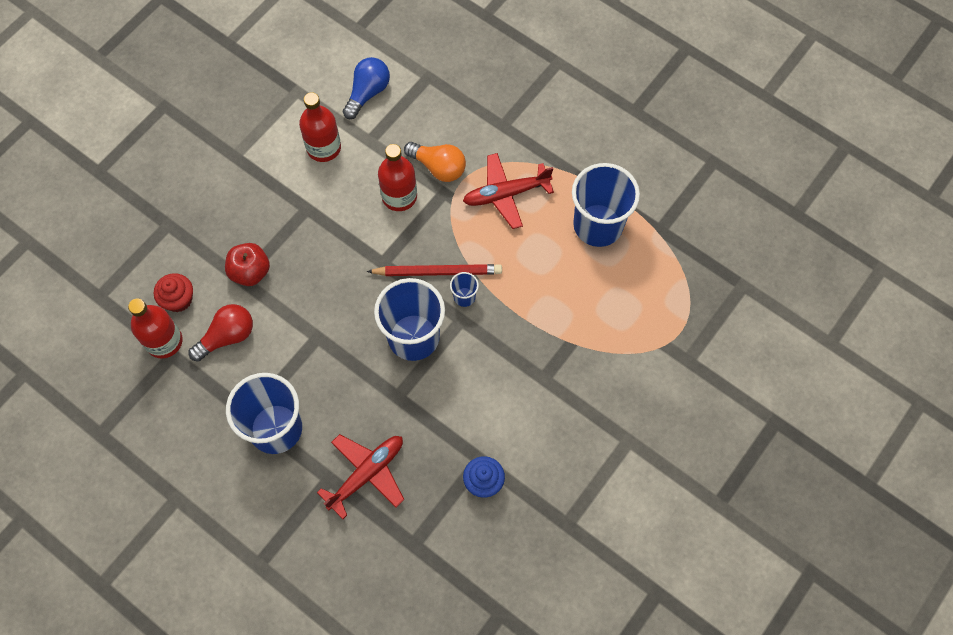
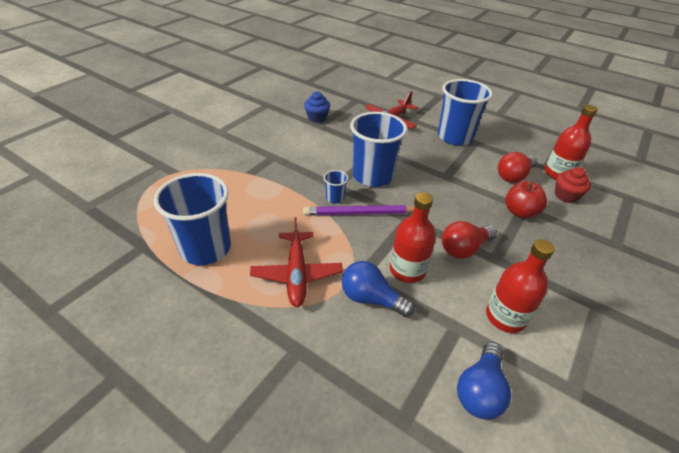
camera: 175 degrees right, 25 degrees down
red pencil [366,264,502,276] -> purple pencil [303,205,414,216]
orange light bulb [404,142,466,182] -> blue light bulb [342,261,415,317]
red plane [463,153,554,229] -> red plane turned 105 degrees clockwise [250,217,343,307]
none -> red light bulb [442,221,497,259]

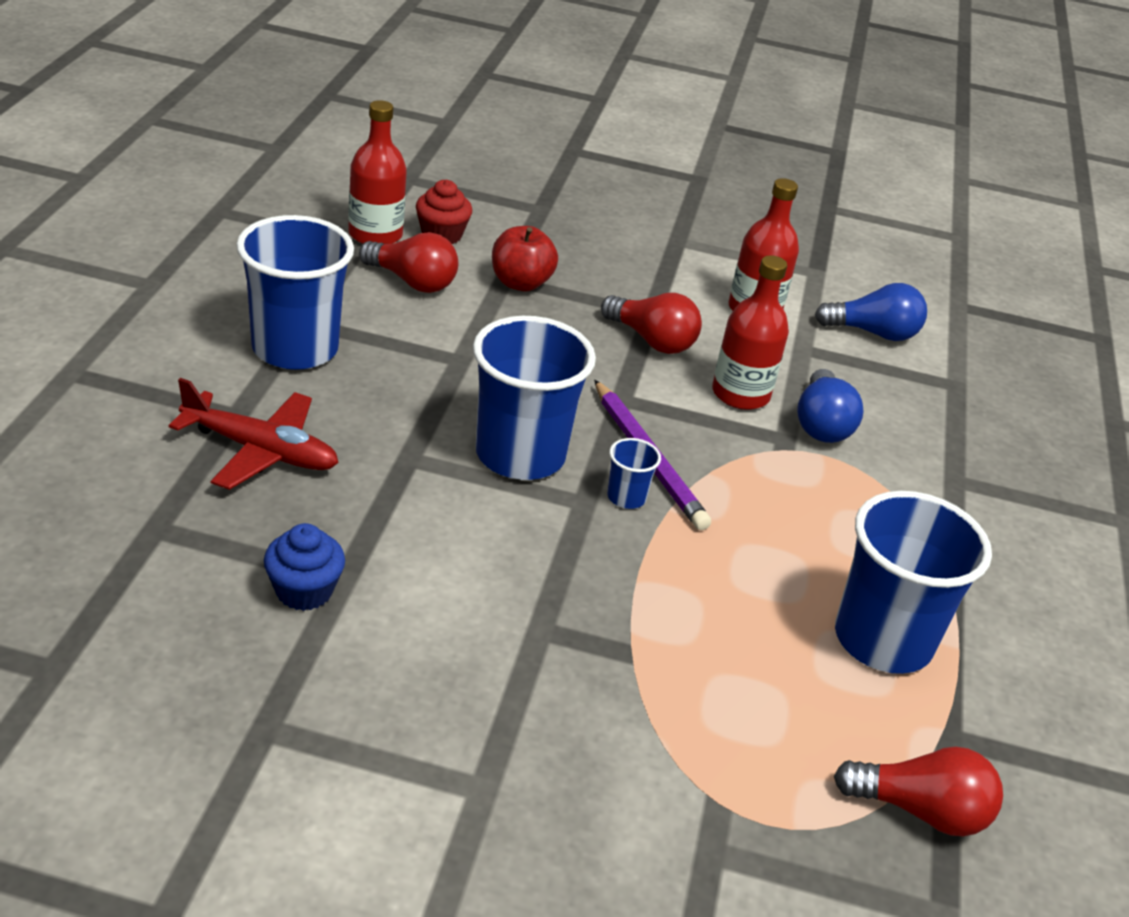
camera: 115 degrees left, 5 degrees down
red plane [250,217,343,307] -> none
none -> red light bulb [834,747,1003,836]

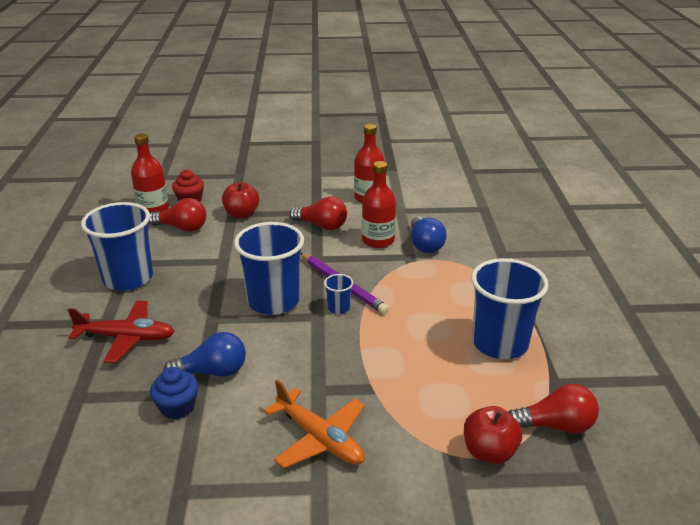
camera: 10 degrees left, 5 degrees down
blue light bulb [815,283,927,341] -> blue light bulb moved to [163,332,246,377]
none -> orange plane [264,380,365,468]
none -> red apple [464,406,522,464]

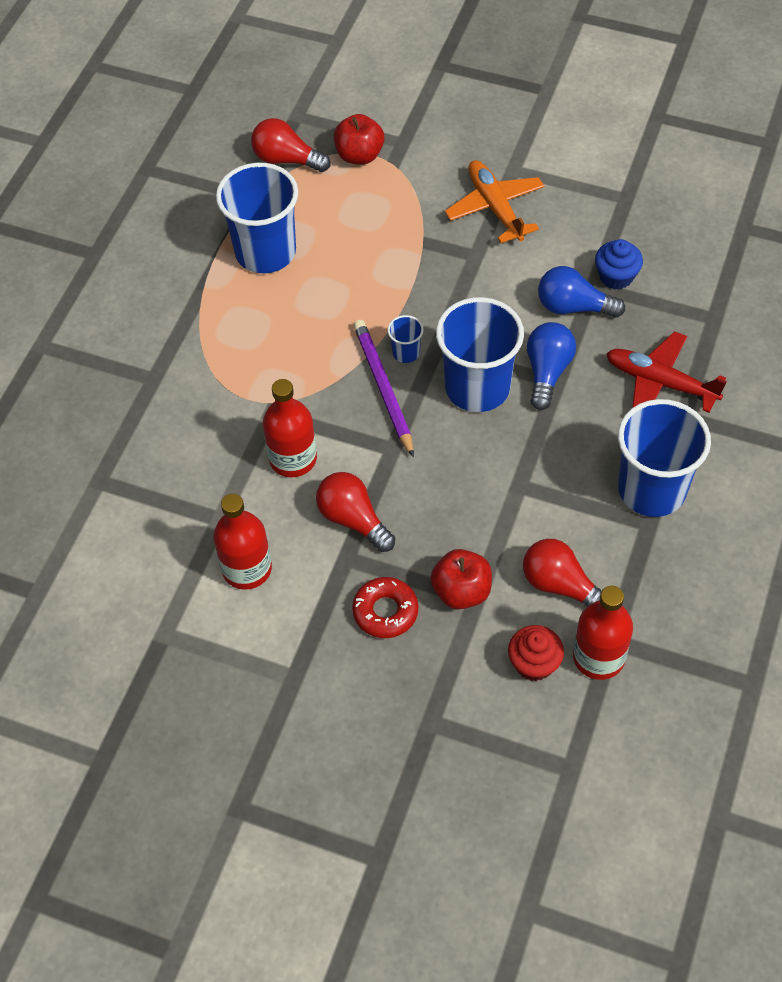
camera: 155 degrees left, 25 degrees up
blue light bulb [411,216,447,253] -> blue light bulb moved to [527,322,576,410]
none -> red donut [352,577,418,638]

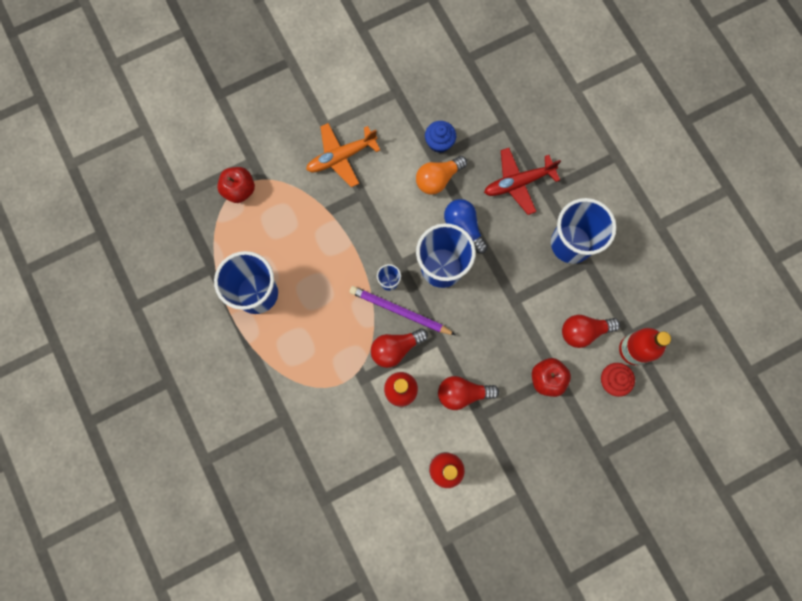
camera: 50 degrees left, 20 degrees up
red light bulb [251,118,330,172] -> red light bulb moved to [371,328,428,368]
red donut [352,577,418,638] -> none
orange plane [445,160,545,243] -> orange plane turned 45 degrees counterclockwise [306,123,380,187]
blue light bulb [538,266,625,318] -> orange light bulb [416,156,467,195]

